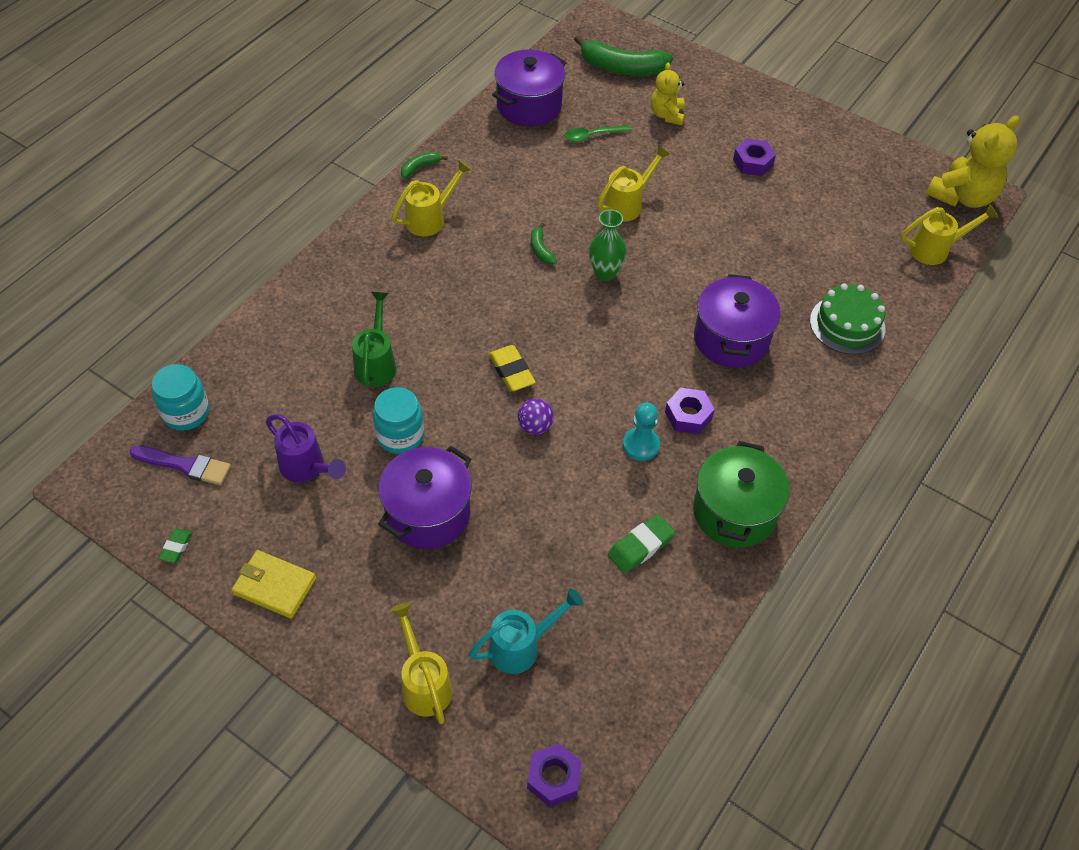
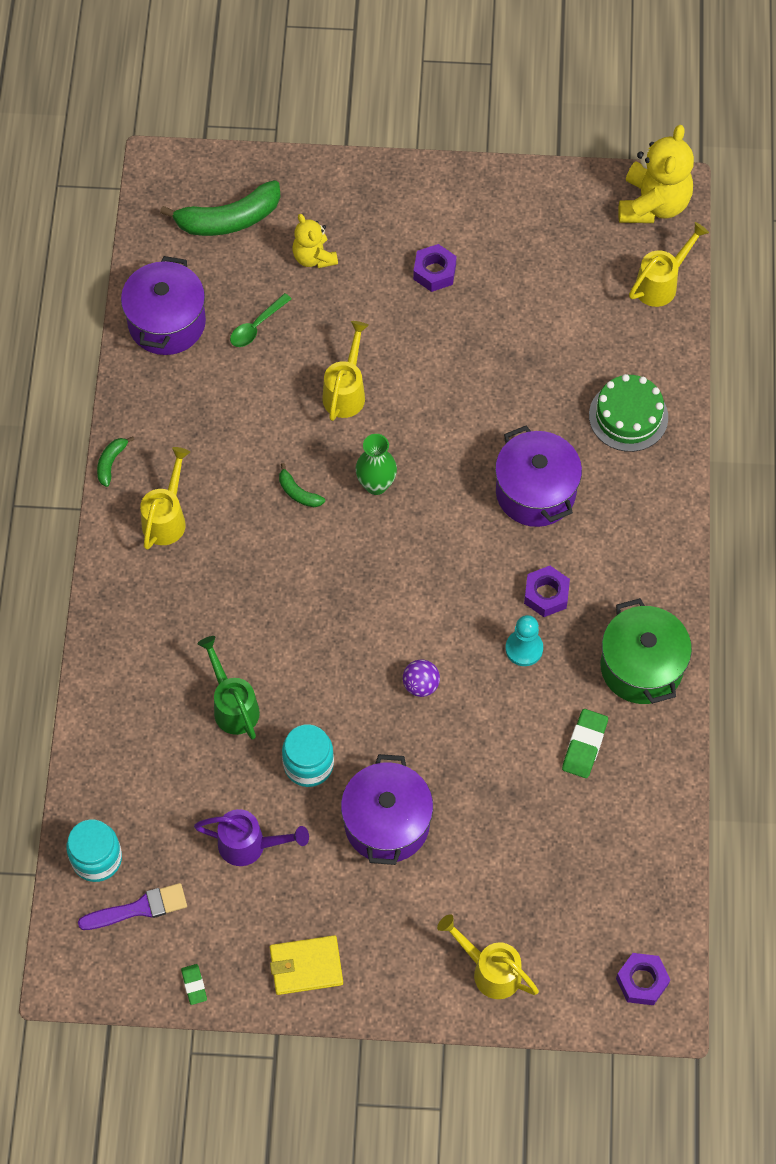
camera: 30 degrees left, 10 degrees up
turquoise watering can [469,588,583,674] -> none
yellow eraser [489,345,536,391] -> none

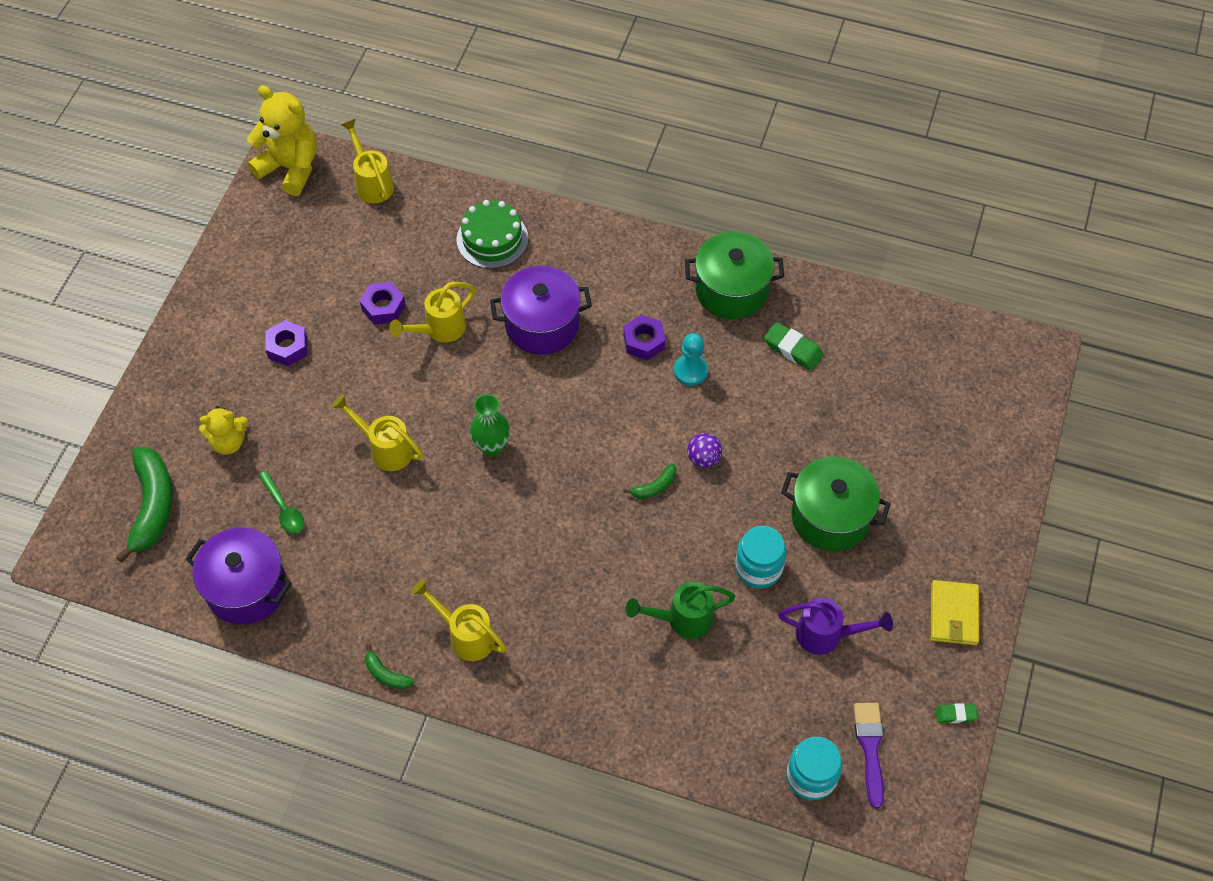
camera: 75 degrees left, 5 degrees down
purple watering can [194,809,309,866] -> purple watering can turned 75 degrees clockwise [778,598,893,655]
green banana [279,463,325,507] -> green banana moved to [623,463,676,499]
purple pot [341,754,433,865] -> green pot [781,456,891,551]
yellow watering can [437,914,539,999] -> yellow watering can moved to [389,282,475,343]
purple nut [616,953,670,1005] -> purple nut moved to [360,282,406,325]

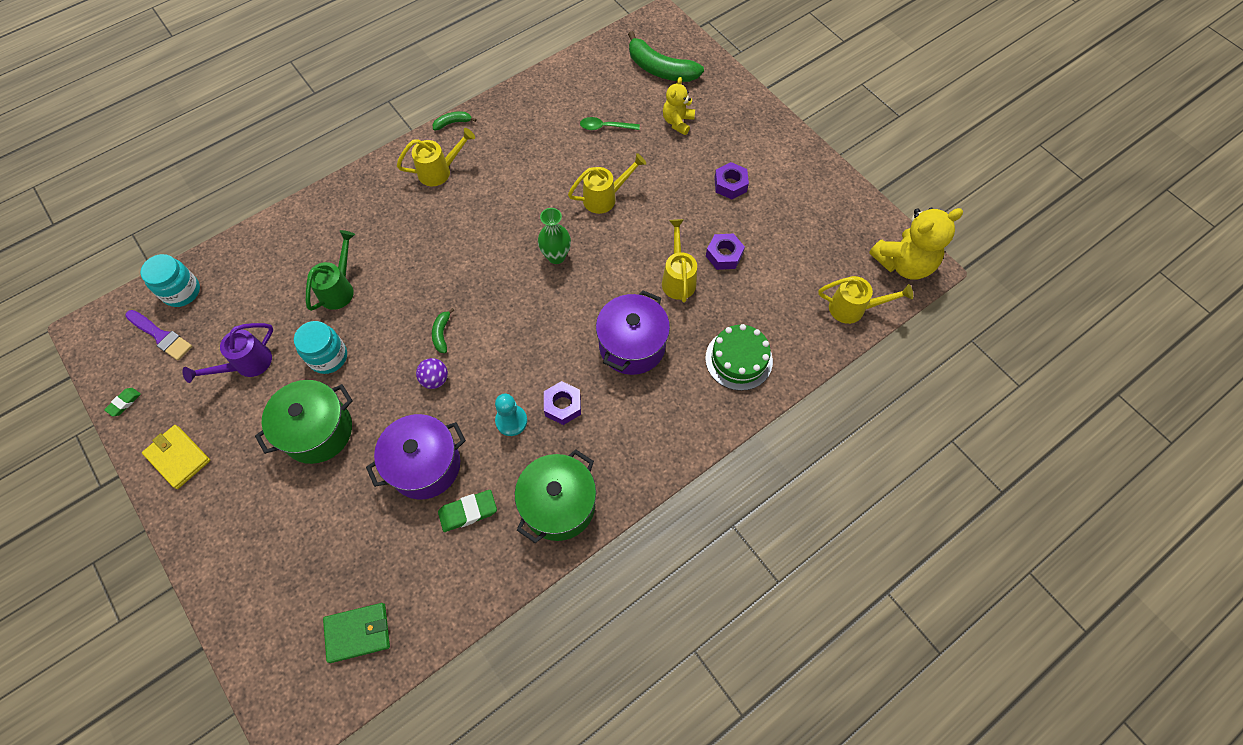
camera: 125 degrees right, 5 degrees up
purple pot [186,527,292,624] -> purple pot moved to [366,414,466,499]
none -> green wallet [323,603,390,663]

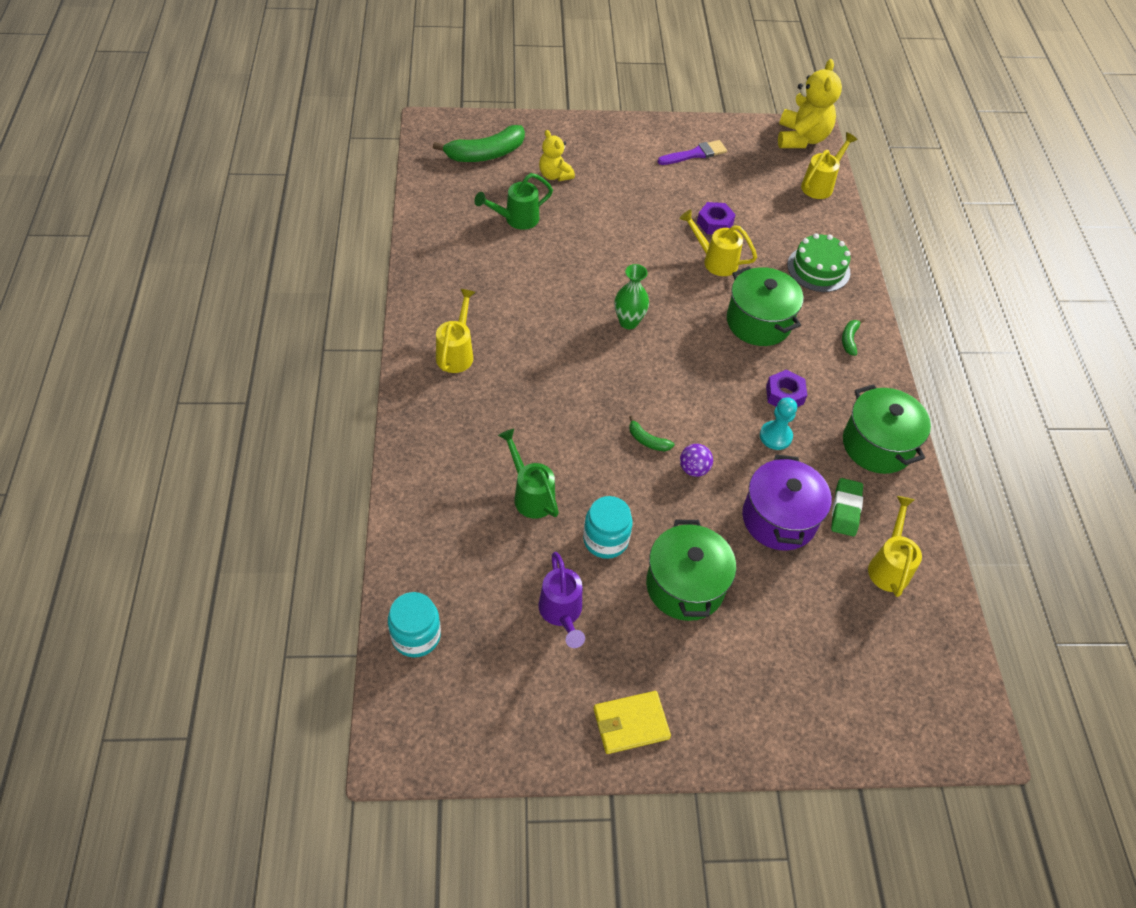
camera: 60 degrees left, 10 degrees down
green eraser [104,388,141,417] -> none
purple brush [125,310,192,361] -> purple brush moved to [658,140,727,165]
green wallet [323,603,390,663] -> none
green banana [432,111,476,130] -> green banana moved to [842,319,865,356]
yellow watering can [568,153,646,214] -> yellow watering can moved to [868,496,922,597]
green spoon [580,117,640,130] -> green watering can [474,173,553,230]
purple pot [596,290,670,375] -> green pot [727,266,803,346]
purple nut [714,162,749,199] -> none

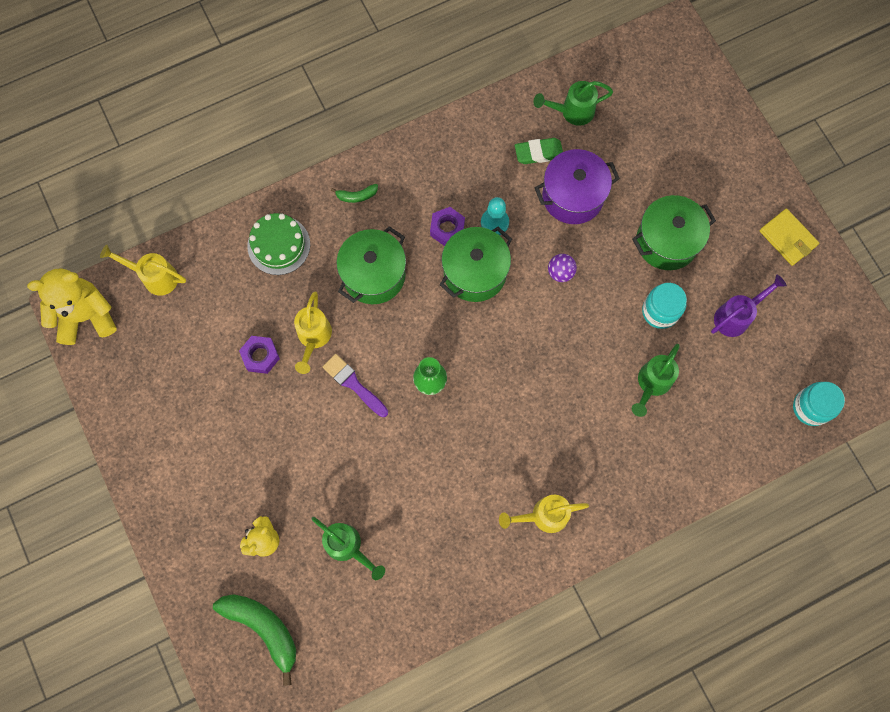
camera: 110 degrees left, 20 degrees up
green banana [629,416,674,451] -> none
purple brush [658,140,727,165] -> purple brush moved to [323,354,388,417]
green pot [843,384,931,474] -> green pot moved to [439,227,512,302]
yellow watering can [868,496,922,597] -> green watering can [534,81,613,126]

